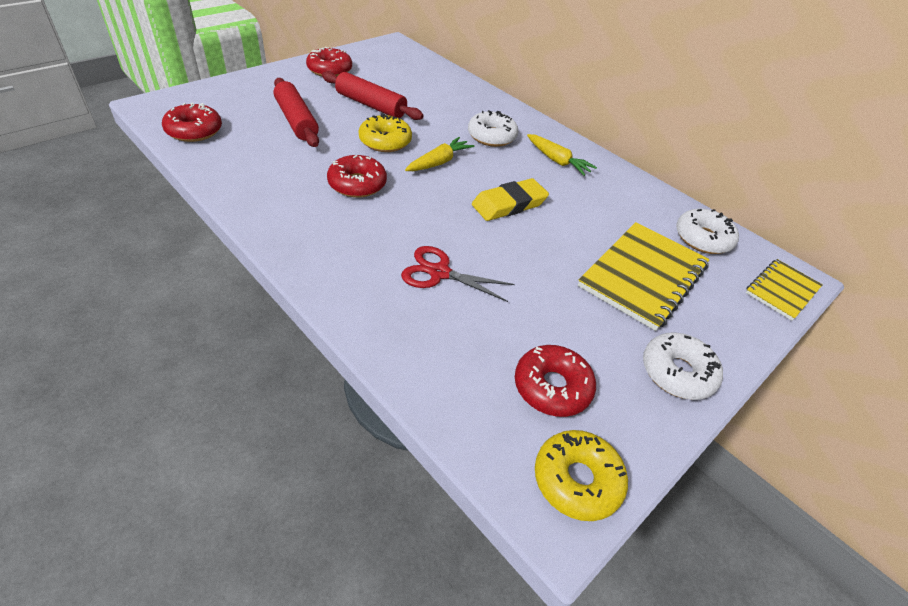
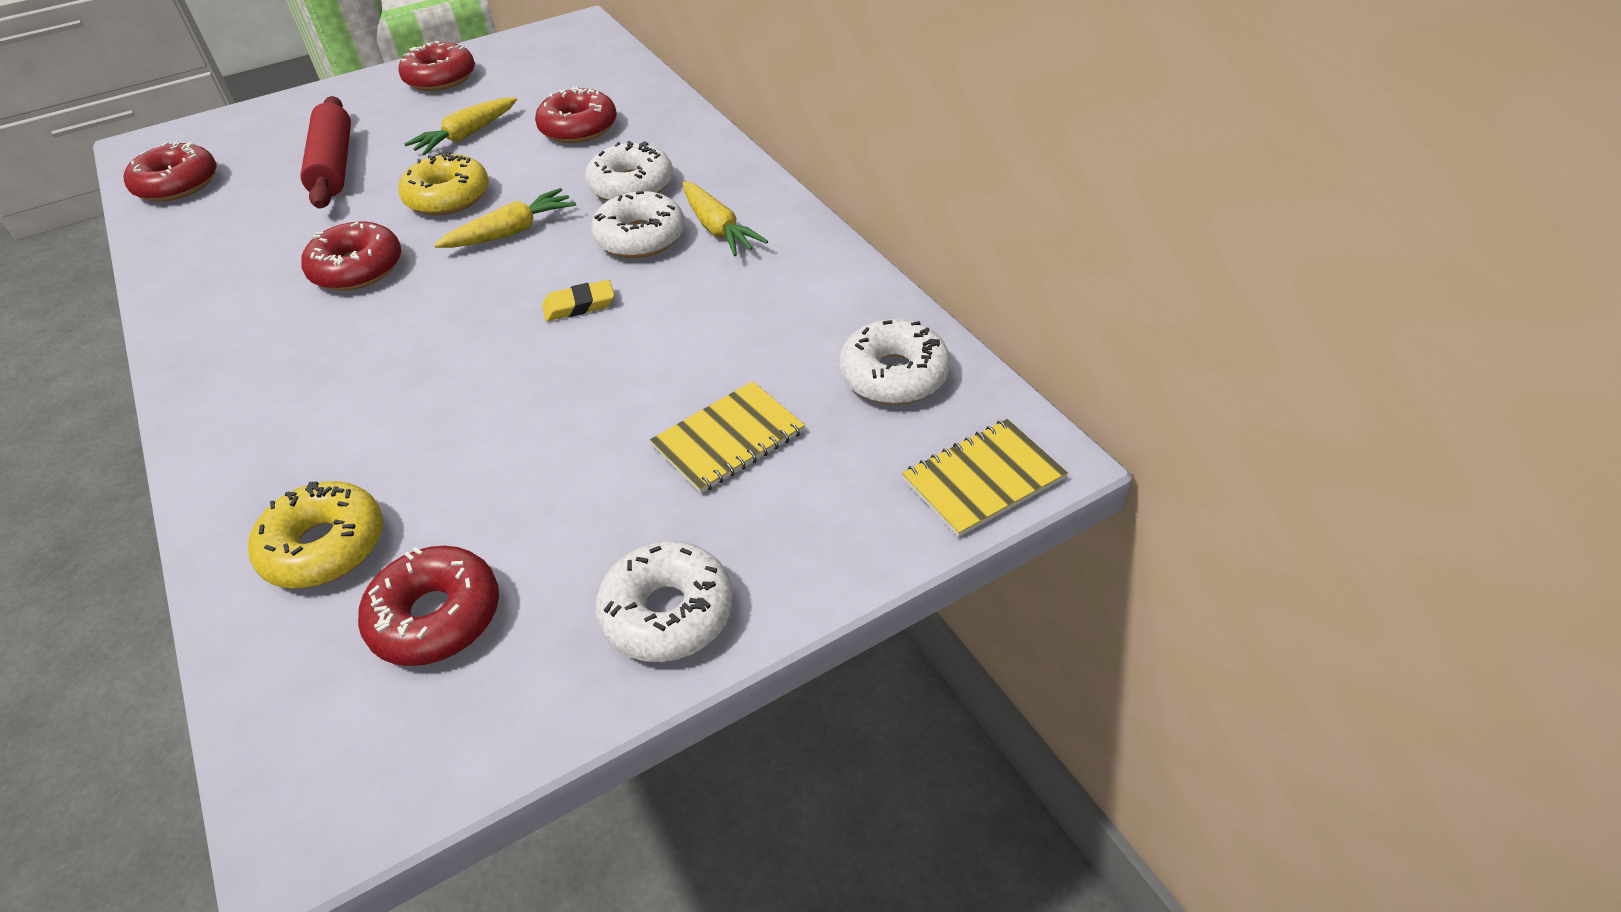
camera: 20 degrees right, 0 degrees up
red rolling pin [322,71,424,120] -> yellow carrot [404,98,517,156]
red scissors [401,246,515,302] -> none
yellow eraser [472,178,549,221] -> yellow eraser [542,280,614,321], size x0.57
yellow donut [535,430,628,521] -> yellow donut moved to [248,481,383,588]
yellow notebook [578,222,710,331] -> yellow notebook [650,381,805,494], size x0.58
none -> red donut [535,86,617,143]
none -> white donut [591,191,685,258]

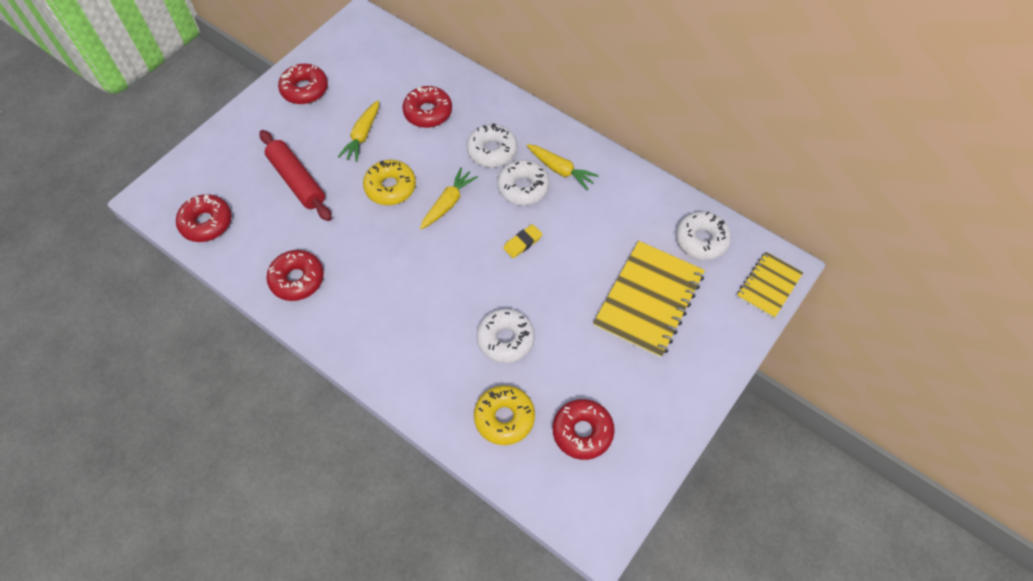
camera: 25 degrees left, 15 degrees up
red donut [301,221,401,291] -> red donut moved to [266,250,324,301]
white donut [596,541,733,662] -> white donut moved to [476,308,535,363]
yellow notebook [650,381,805,494] -> yellow notebook [593,241,705,358], size x1.73

